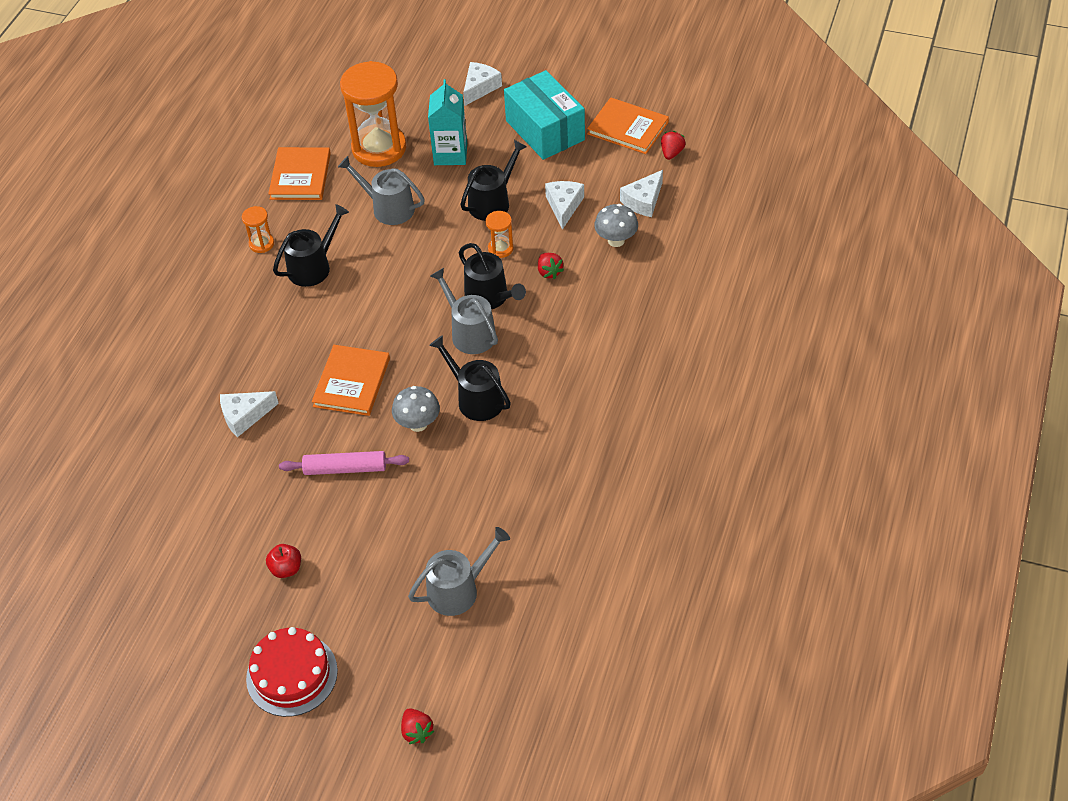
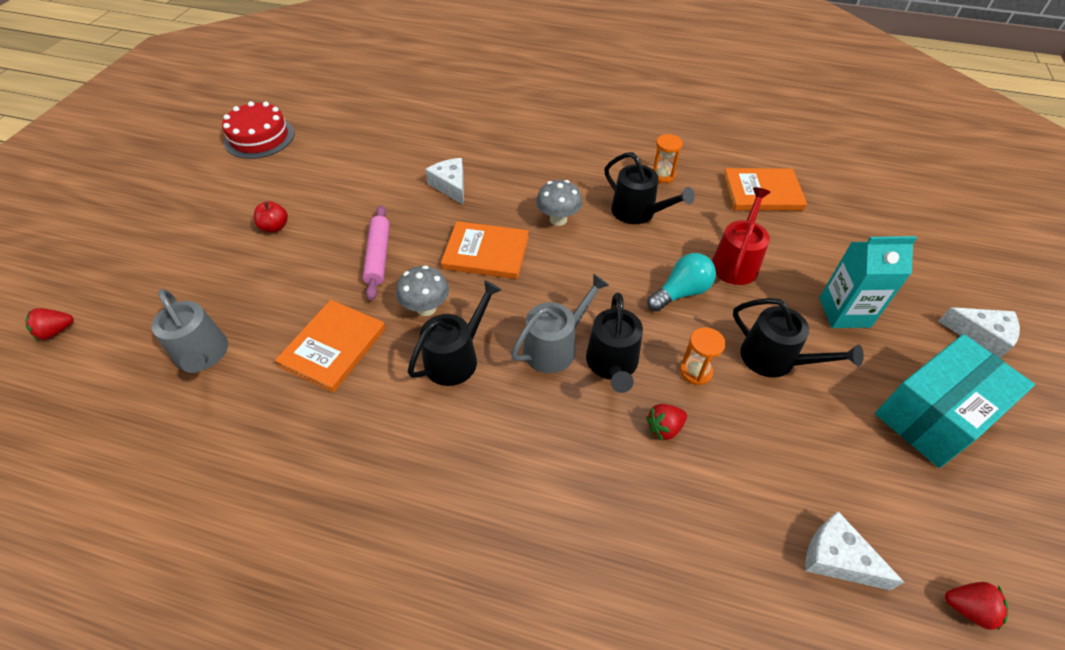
camera: 85 degrees right, 0 degrees up
red cake [246,627,338,717] -> red cake moved to [222,101,294,159]
grey watering can [338,156,425,225] -> red watering can [712,187,771,285]
orange hourglass [340,61,406,167] -> none
black watering can [459,243,526,310] -> black watering can turned 45 degrees counterclockwise [586,293,643,393]
white cheese [545,181,584,230] -> none
orange book [587,97,669,154] -> orange book moved to [275,300,386,393]
grey mushroom [594,204,638,247] -> grey mushroom moved to [536,180,582,226]
none -> turquoise light bulb [647,253,716,312]

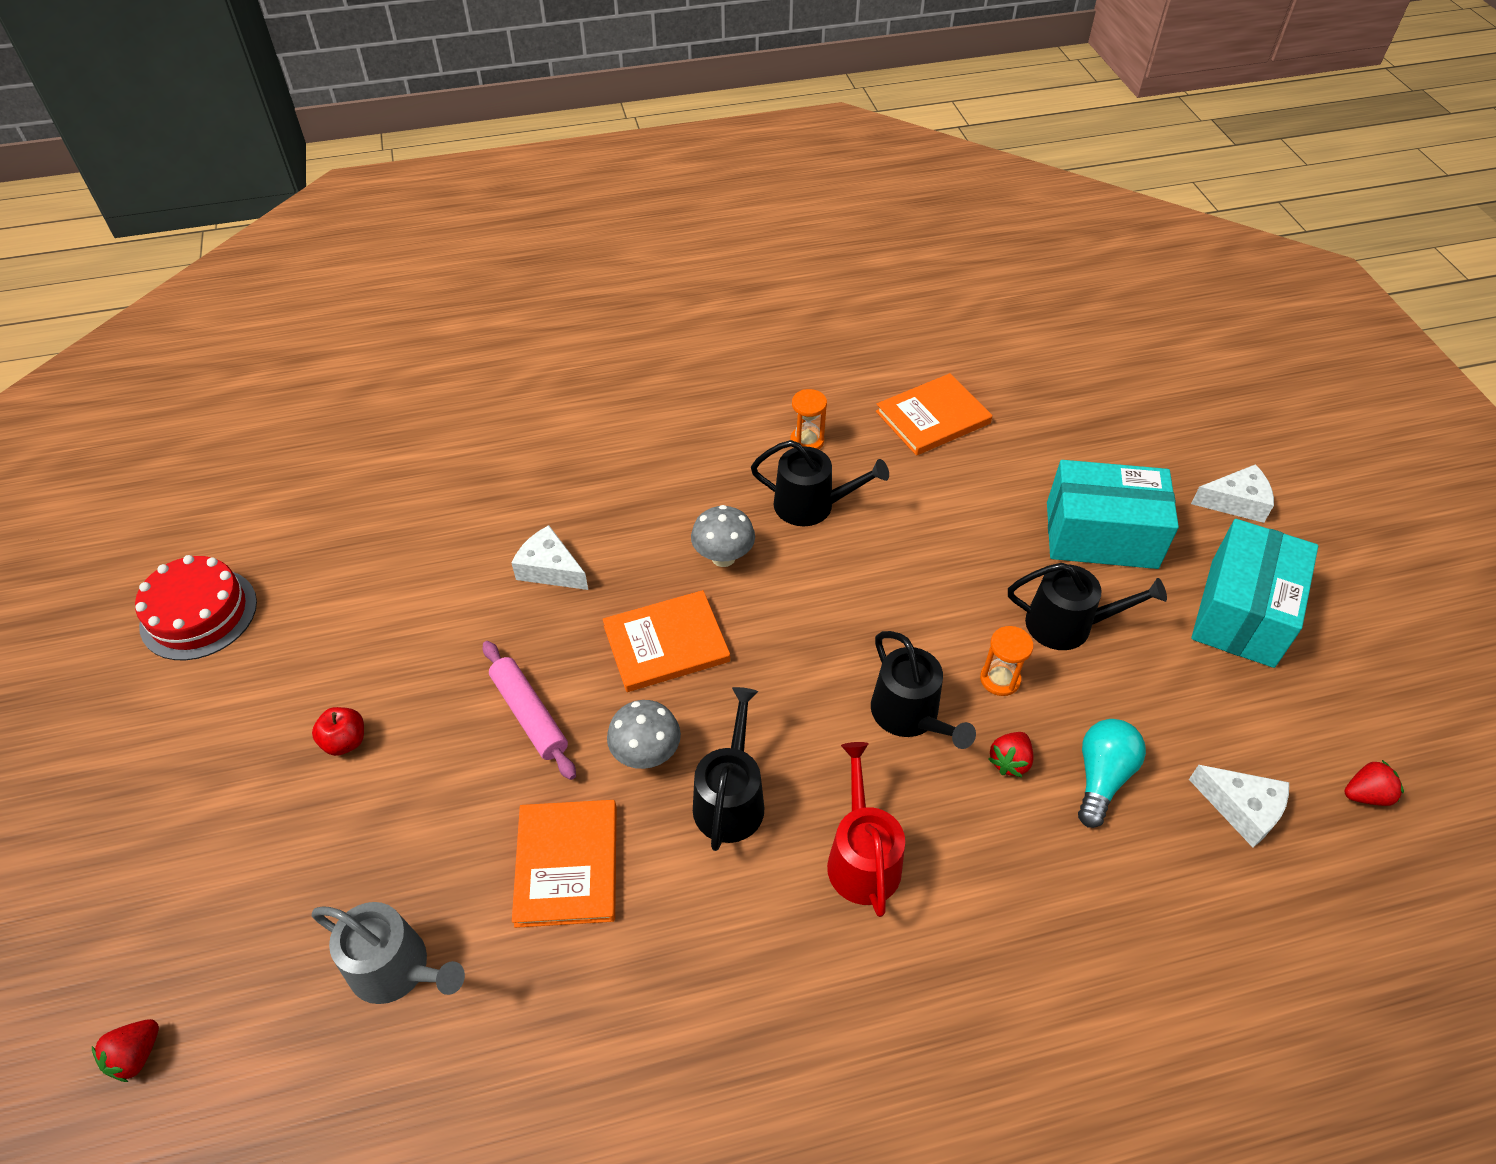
camera: 30 degrees left, 0 degrees up
grey watering can [511,274,610,373] -> none
turquoise light bulb [647,253,716,312] -> turquoise light bulb moved to [1078,719,1146,828]
red watering can [712,187,771,285] -> red watering can moved to [827,742,905,917]
white cheese [805,511,905,590] -> white cheese turned 150 degrees counterclockwise [1189,765,1289,847]
turquoise carton [819,236,917,328] -> turquoise box [1047,460,1179,569]

